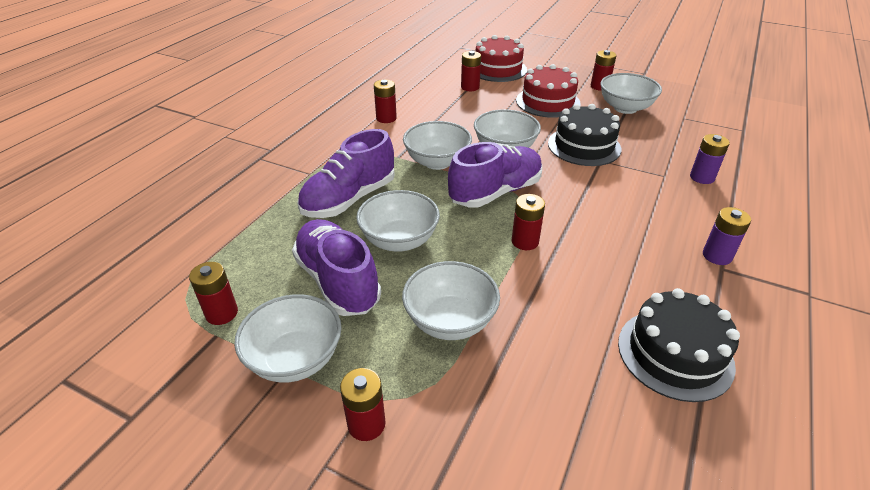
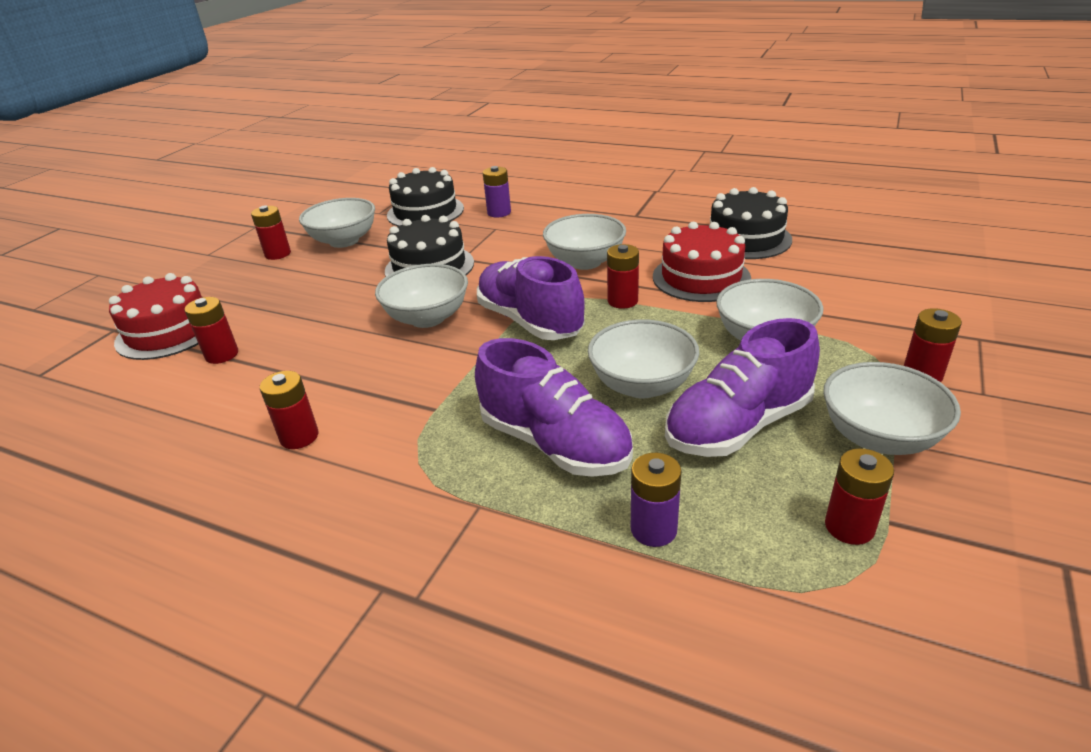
camera: 90 degrees left, 5 degrees down
white bowl [403,121,472,170] -> white bowl moved to [543,214,626,270]
red cake [516,64,581,118] -> red cake moved to [653,222,751,302]
purple battery [703,207,751,265] -> purple battery moved to [631,453,682,547]
none -> black cake [387,167,464,226]

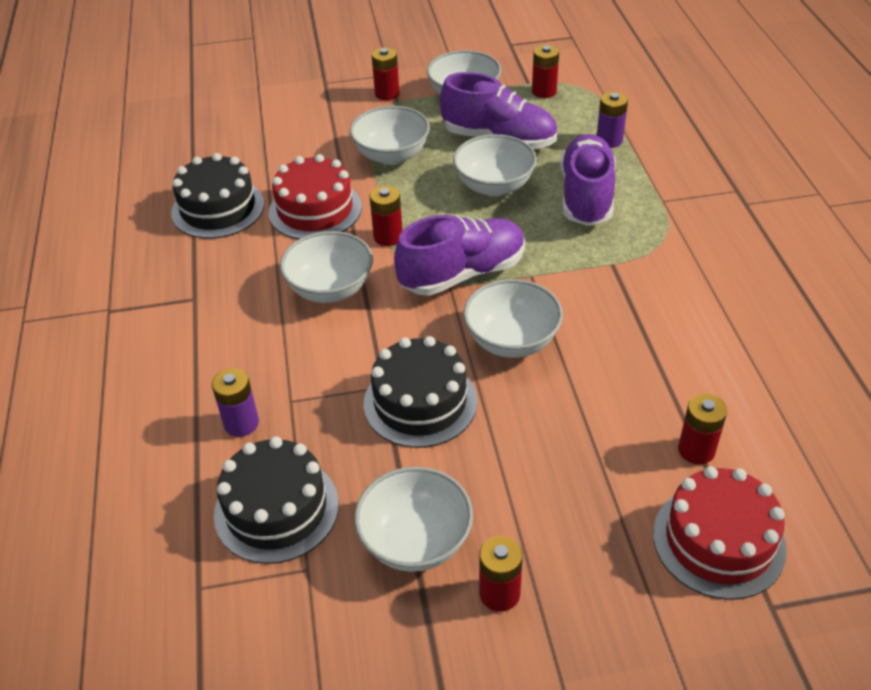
camera: 125 degrees left, 10 degrees up
red battery [260,371,318,449] -> none
purple shoe [477,256,585,340] -> purple shoe turned 135 degrees counterclockwise [394,215,525,296]

